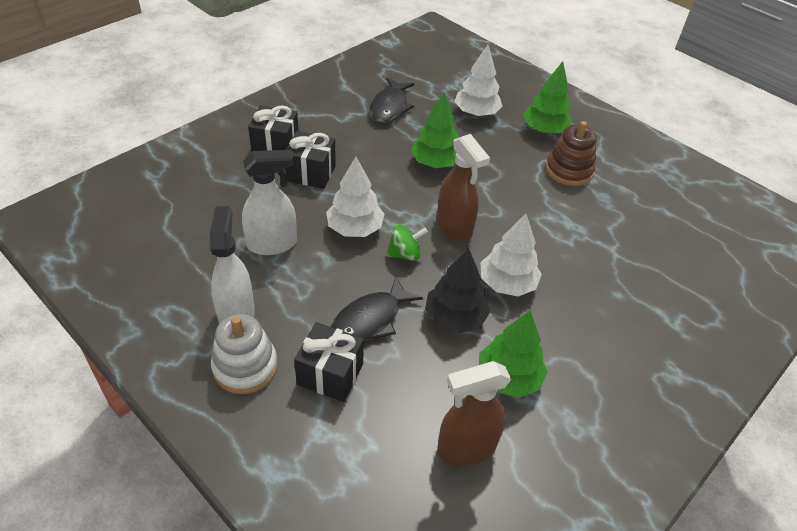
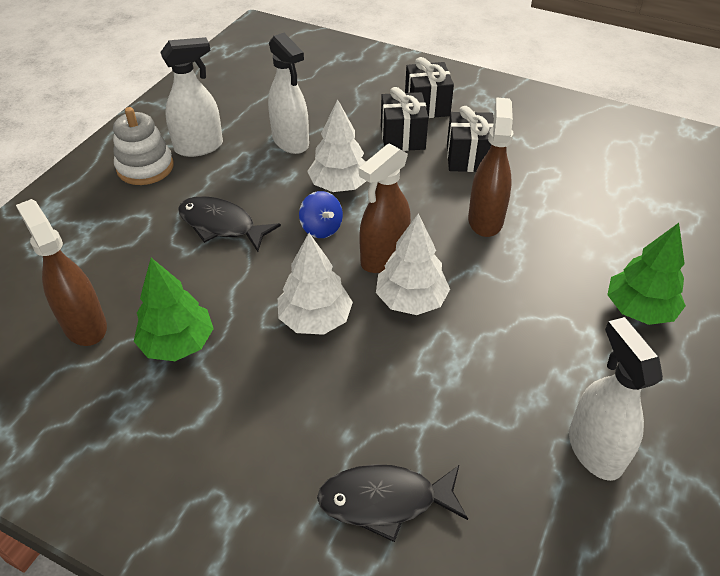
camera: 75 degrees right, 0 degrees up
black gift [294,322,364,402] -> black gift moved to [447,106,494,172]
black fish [370,78,414,123] -> black fish moved to [317,464,468,542]
green spinning top [386,224,428,261] -> blue spinning top [299,191,343,238]
green tree [411,92,459,168] -> brown spray bottle [468,97,513,237]
black tree [425,248,490,333] -> none
white tree [454,45,503,116] -> white tree moved to [376,213,450,315]
brown stacking toy [546,121,597,186] -> none
none -> white spray bottle [569,317,663,481]

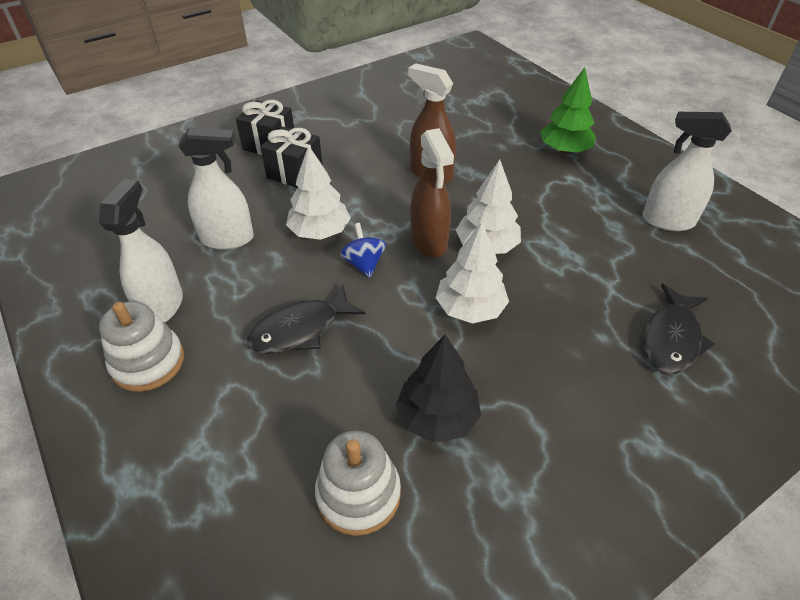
camera: 60 degrees left, 0 degrees up
brown spray bottle [16,199,107,346] -> white stacking toy [315,431,401,536]
green tree [133,258,214,361] -> black tree [396,335,481,443]
blue spinning top [299,191,343,238] -> blue spinning top turned 105 degrees counterclockwise [340,223,386,278]
black gift [447,106,494,172] -> none

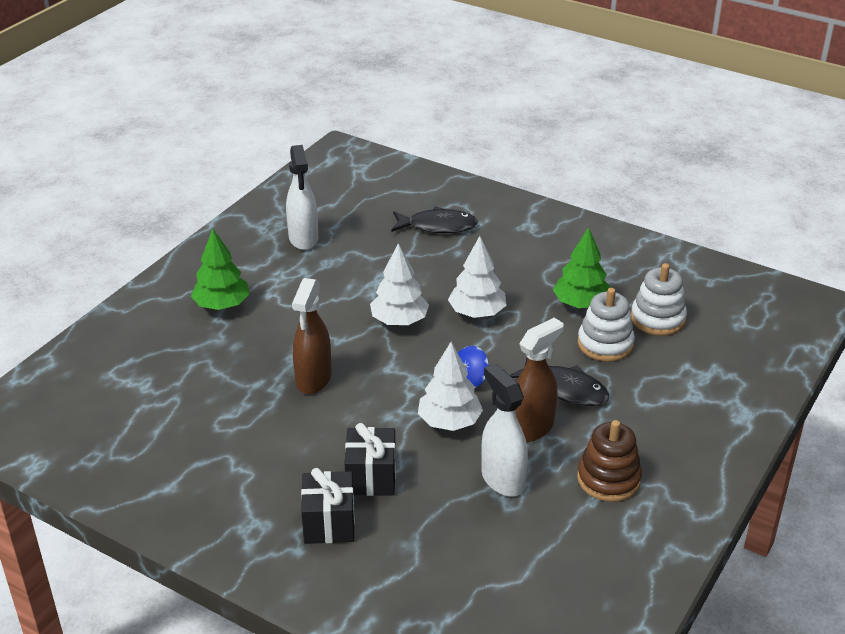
camera: 115 degrees left, 10 degrees down
white spray bottle [99,179,183,323] -> brown stacking toy [577,420,642,502]
white stacking toy [99,301,184,392] -> white stacking toy moved to [578,288,635,362]
black tree [396,335,481,443] -> green tree [553,227,610,308]
brown spray bottle [410,128,454,257] -> brown spray bottle moved to [515,318,564,442]

